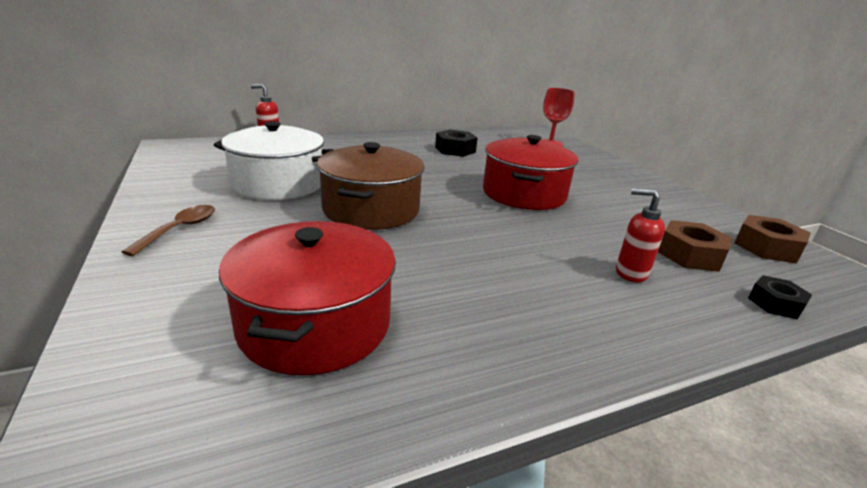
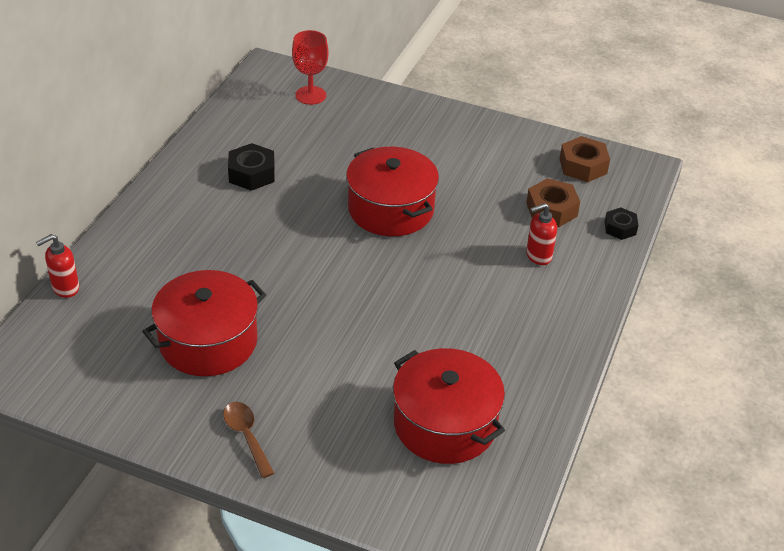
camera: 45 degrees left, 15 degrees up
white pot [214,121,334,200] -> red pot [142,270,266,376]
brown pot [317,142,425,230] -> none

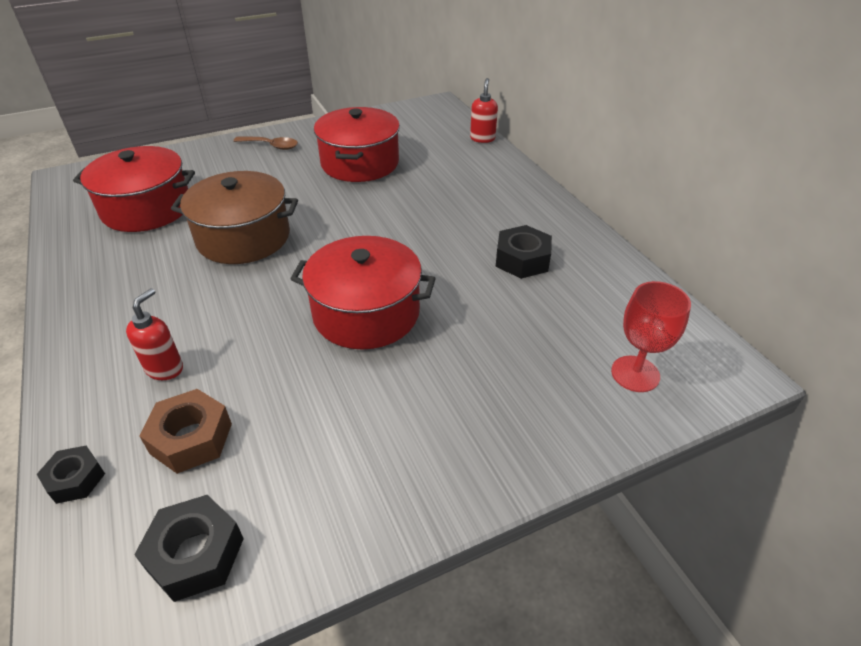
camera: 135 degrees right, 0 degrees up
brown nut [559,136,610,182] -> black nut [134,495,244,602]
none -> brown pot [171,171,298,264]

